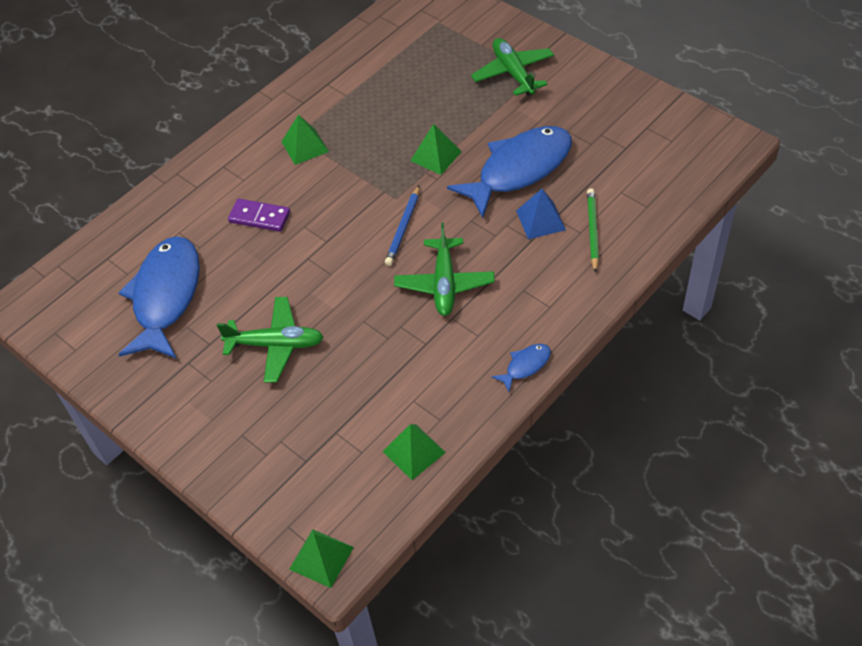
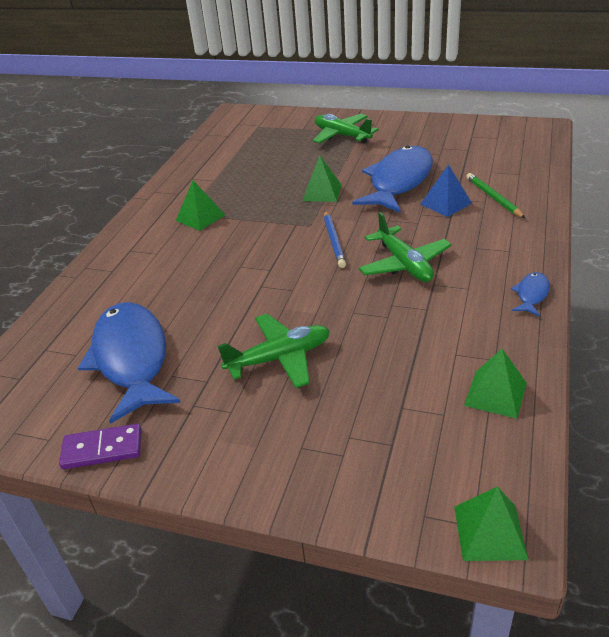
camera: 25 degrees left, 15 degrees down
purple domino [228,199,290,232] -> purple domino moved to [59,424,142,469]

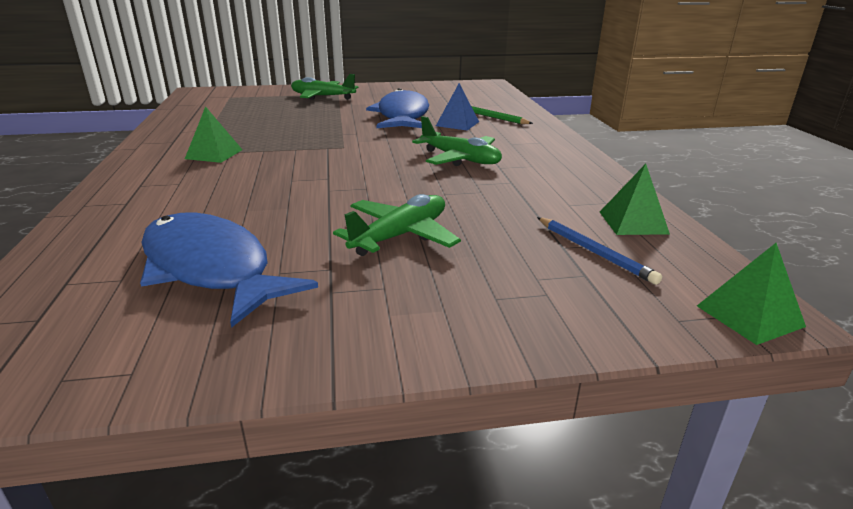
camera: 30 degrees left, 10 degrees down
purple domino [59,424,142,469] -> none
green pyramid [303,155,341,202] -> none
blue pencil [324,211,346,268] -> blue pencil moved to [537,217,662,285]
blue fish [511,272,550,316] -> none

